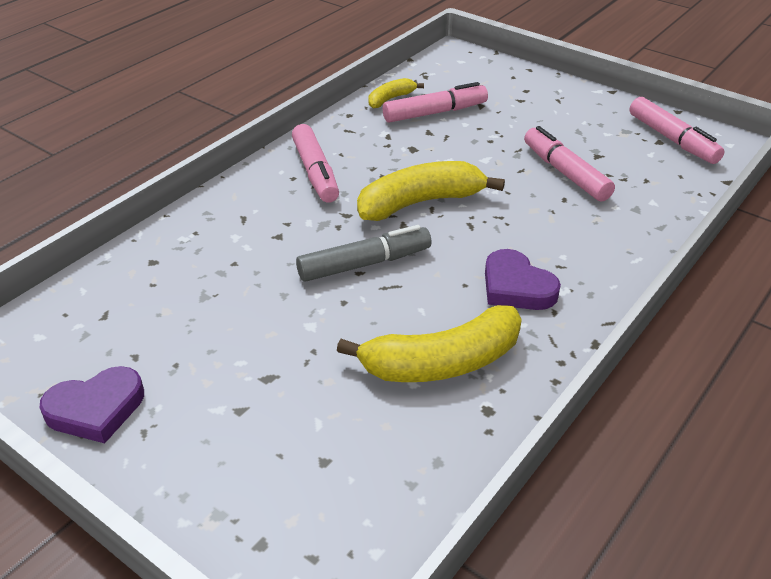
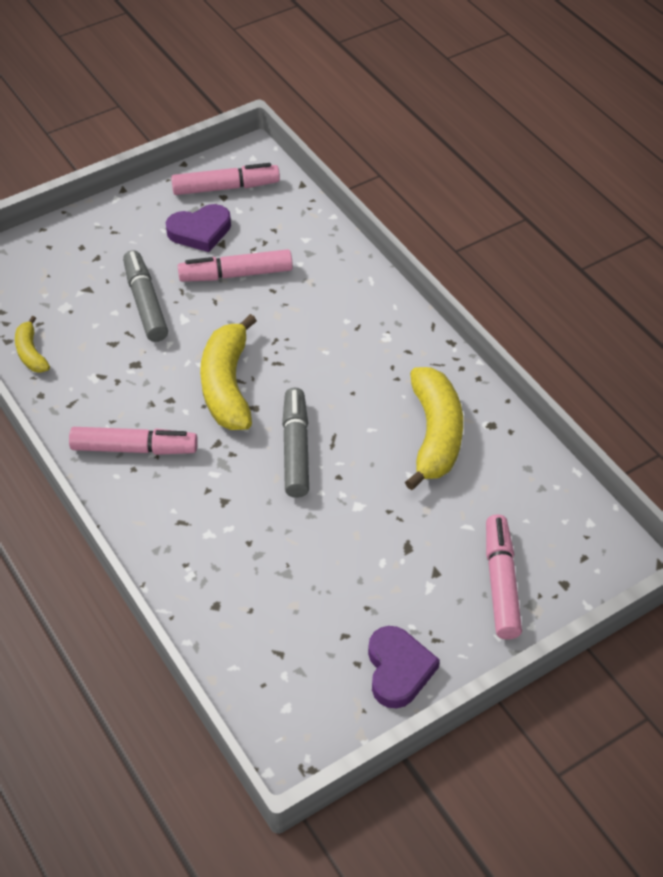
camera: 70 degrees left, 10 degrees up
pink marker [383,82,488,123] -> pink marker moved to [486,514,522,640]
purple heart [485,249,561,310] -> purple heart moved to [166,204,231,252]
none -> grey marker [123,250,168,342]

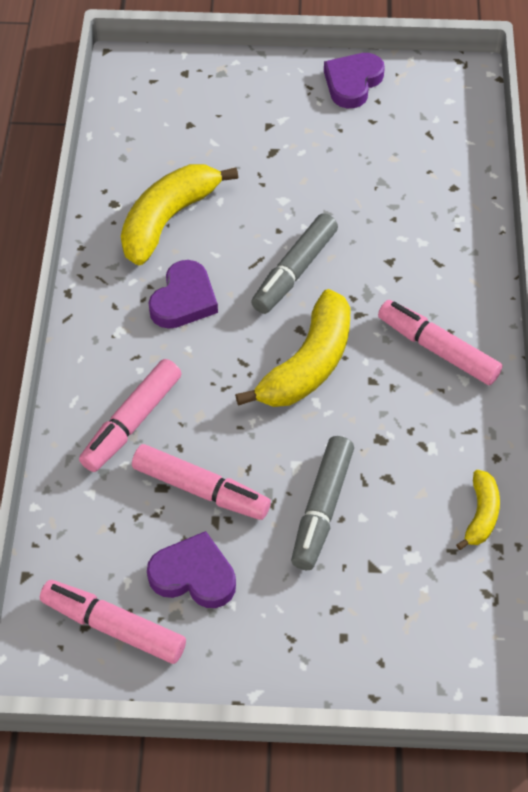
camera: 145 degrees left, 5 degrees up
pink marker [486,514,522,640] -> pink marker moved to [79,359,182,472]
none -> purple heart [148,260,218,329]

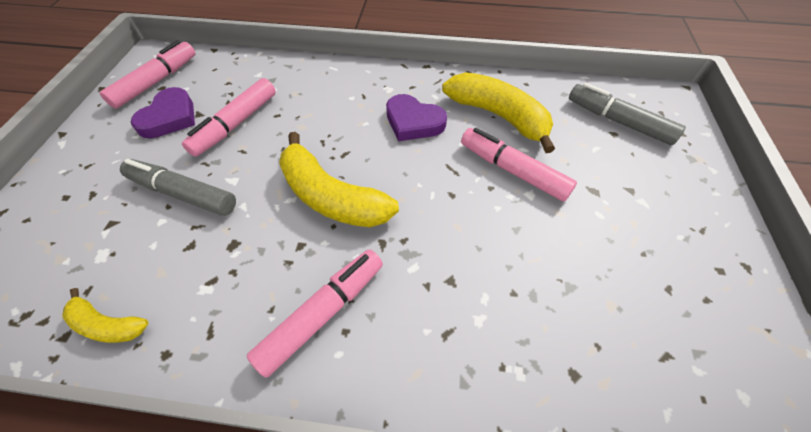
camera: 95 degrees right, 0 degrees up
pink marker [79,359,182,472] -> pink marker moved to [461,128,577,202]
grey marker [251,213,338,314] -> grey marker moved to [569,83,686,145]
purple heart [324,53,385,108] -> none

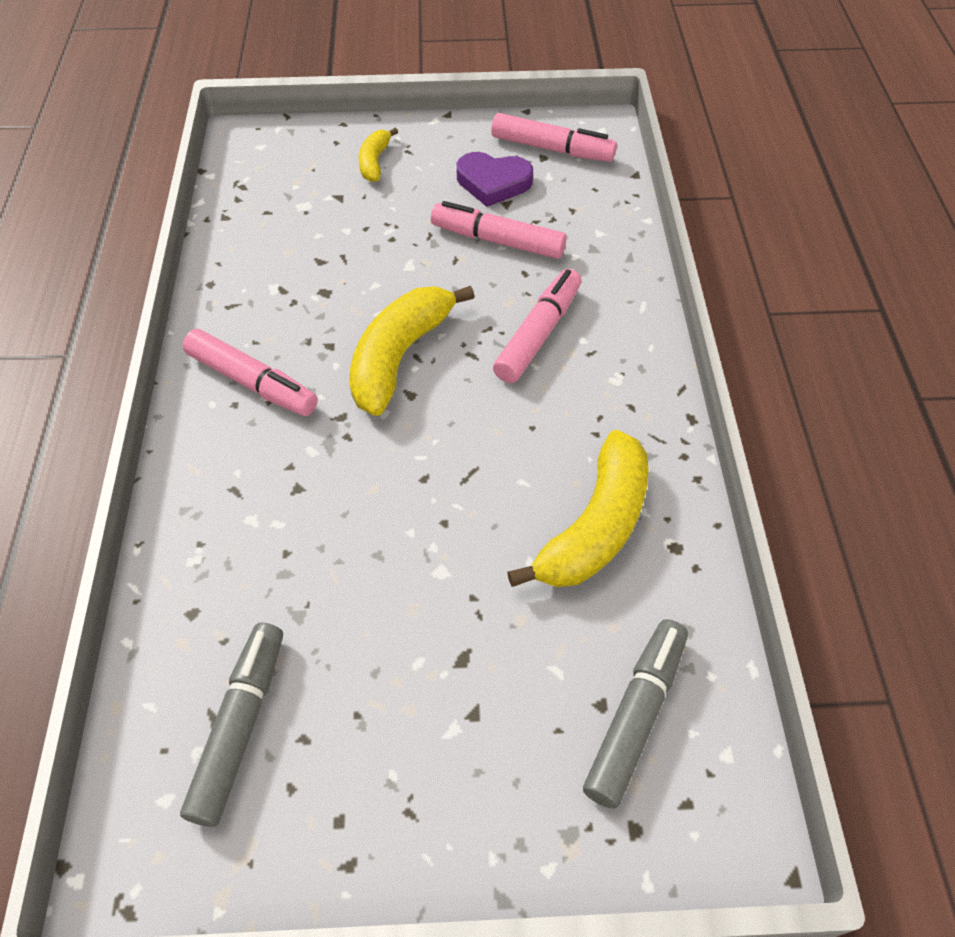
camera: 80 degrees right, 0 degrees up
yellow banana [62,288,149,343] -> yellow banana moved to [359,128,398,182]
grey marker [120,159,236,216] -> grey marker moved to [180,623,283,827]
purple heart [386,94,447,141] -> none
pink marker [461,128,577,202] -> pink marker moved to [493,269,581,383]

